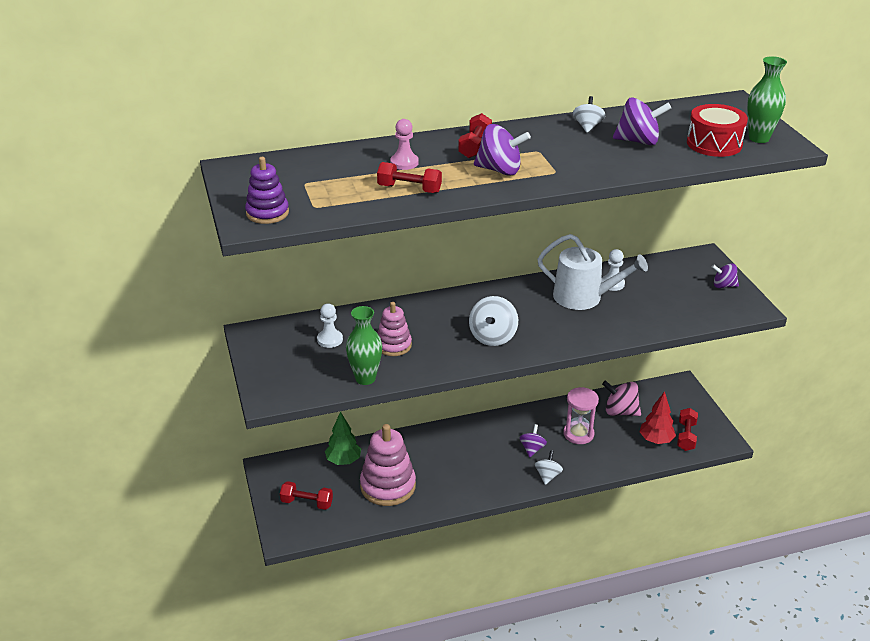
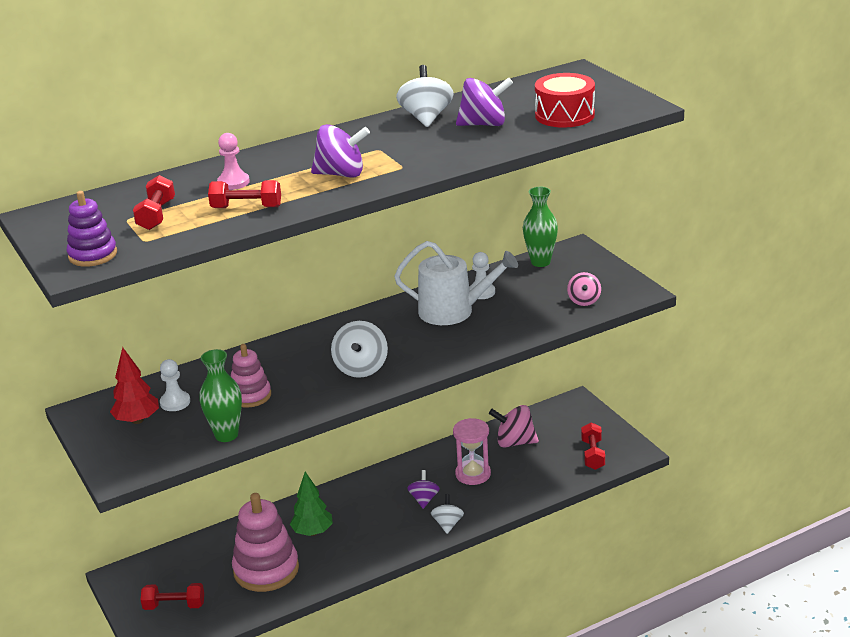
camera: 10 degrees left, 5 degrees down
green tree [325,411,361,465] -> green tree moved to [290,471,333,536]
red dumbbell [458,113,492,158] -> red dumbbell moved to [133,175,175,230]
white spinning top [573,96,606,133] -> white spinning top [396,65,454,127], size x1.58
red tree [640,391,676,444] -> red tree moved to [110,347,159,424]
purple spinning top [712,263,739,288] -> none
green vase [747,56,787,143] -> green vase moved to [523,187,558,267]
none -> pink spinning top [567,272,601,306]

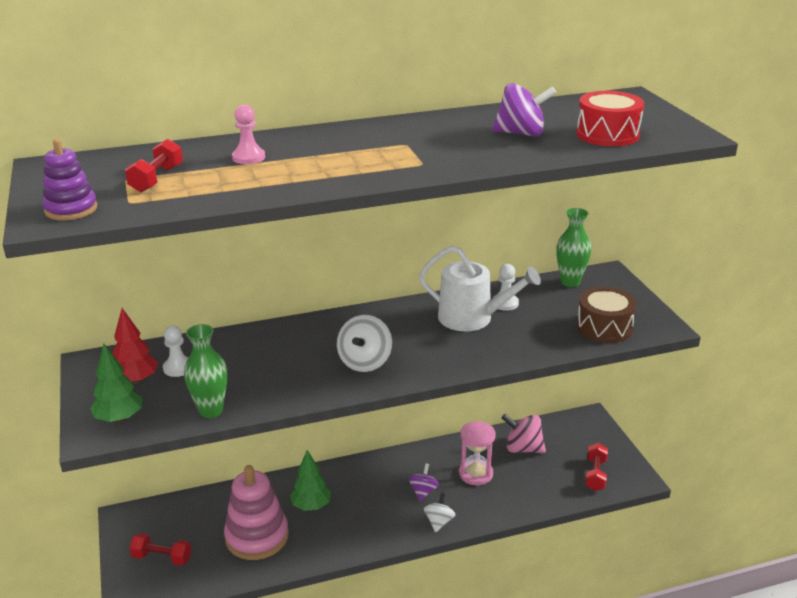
camera: 10 degrees right, 0 degrees up
red dumbbell [208,180,281,208] -> none
pink stacking toy [231,344,271,408] -> none
purple spinning top [311,124,370,178] -> none
white spinning top [396,65,454,127] -> none
pink spinning top [567,272,601,306] -> brown drum [577,287,637,343]
none -> green tree [90,344,142,423]

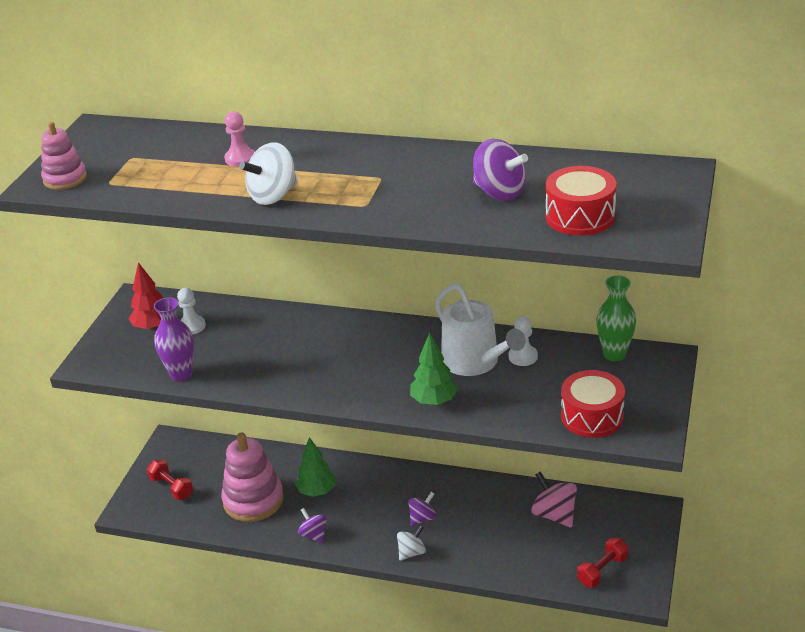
camera: 35 degrees right, 5 degrees up
purple stacking toy [42,139,97,221] -> pink stacking toy [41,122,87,190]
green tree [90,344,142,423] -> green tree moved to [410,333,458,405]
red dumbbell [125,139,183,192] -> none
green vase [184,324,227,418] -> purple vase [154,297,194,382]
white spinning top [337,315,392,372] -> white spinning top moved to [239,142,298,205]
pink hourglass [459,421,496,485] -> none
brown drum [577,287,637,343] -> red drum [561,370,625,438]
none -> purple spinning top [298,508,327,543]

